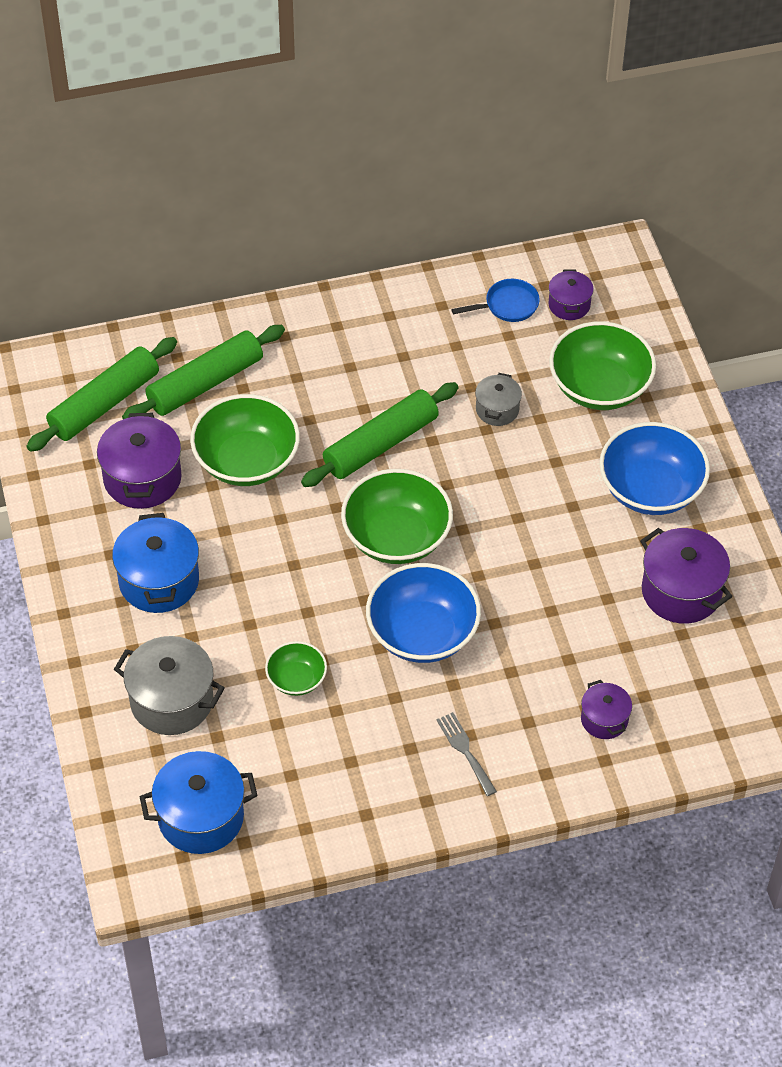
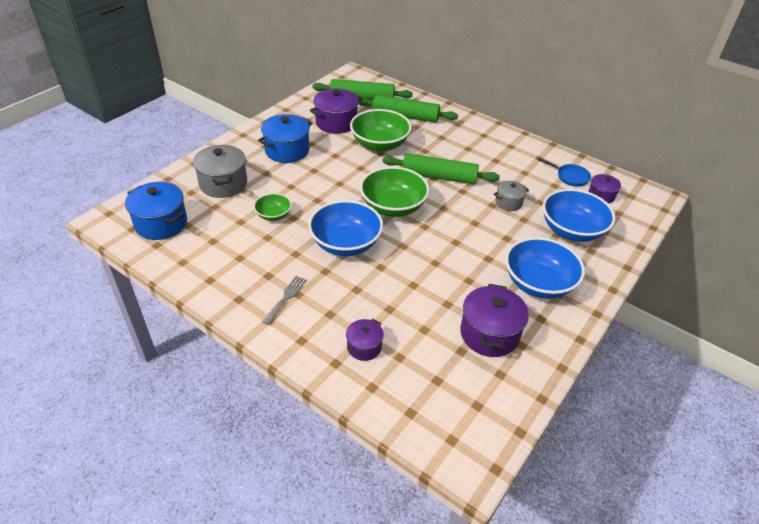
camera: 50 degrees right, 10 degrees down
green bowl [549,321,656,410] -> blue bowl [543,189,615,242]

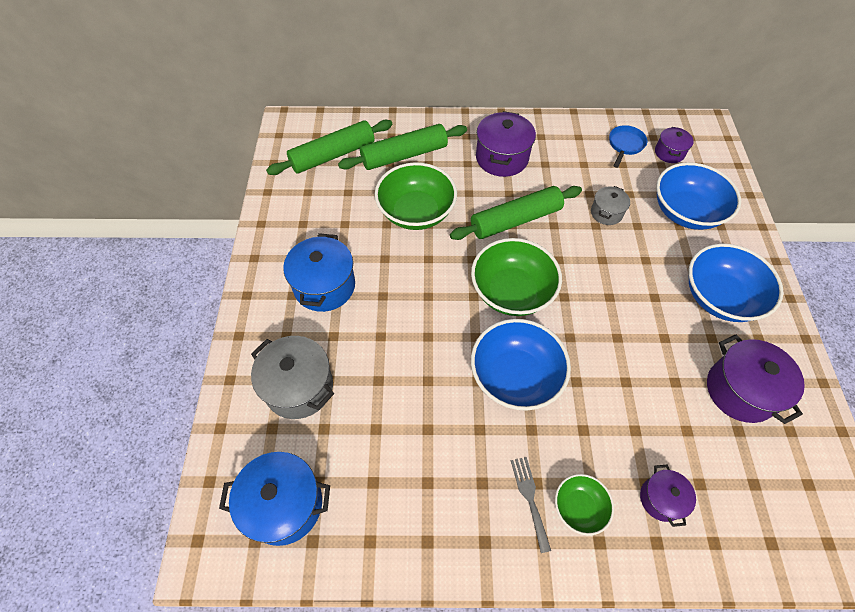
camera: 35 degrees left, 15 degrees up
green bowl [254,193,292,221] -> green bowl moved to [555,474,614,536]
purple pot [310,89,362,134] -> purple pot moved to [476,111,536,177]
blue pan [537,157,591,187] -> blue pan turned 60 degrees counterclockwise [609,125,647,168]

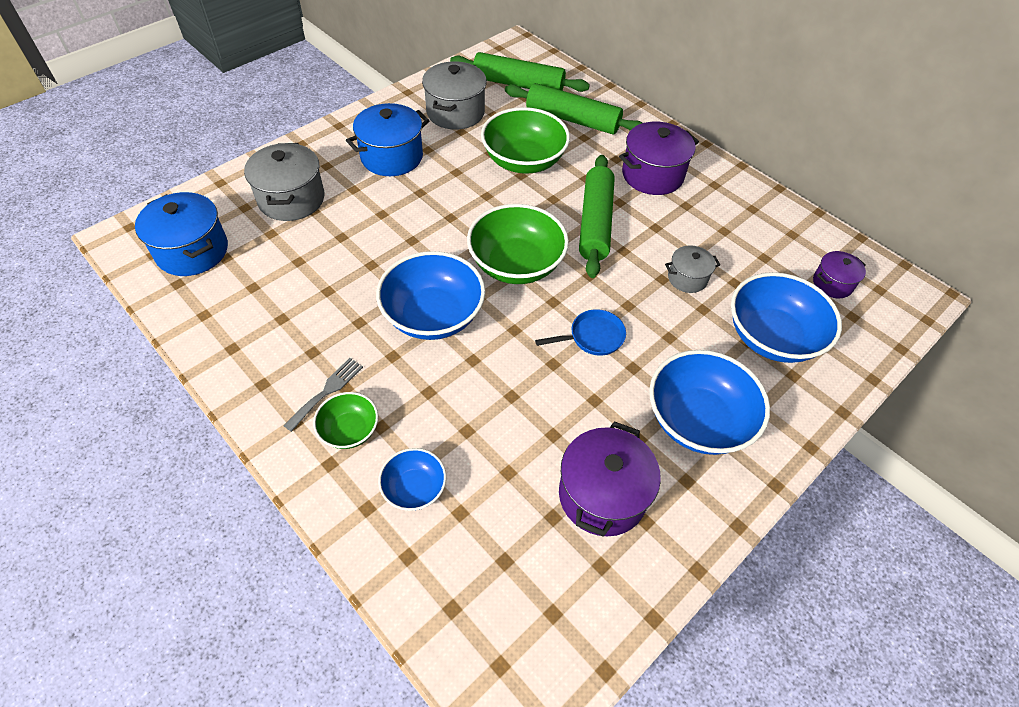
camera: 45 degrees right, 5 degrees down
green rolling pin [450,186,582,240] -> green rolling pin turned 75 degrees clockwise [579,155,615,278]
blue pan [609,125,647,168] -> blue pan moved to [535,309,626,356]
purple pot [640,465,696,527] -> blue bowl [378,448,446,511]
none -> grey pot [422,61,487,130]

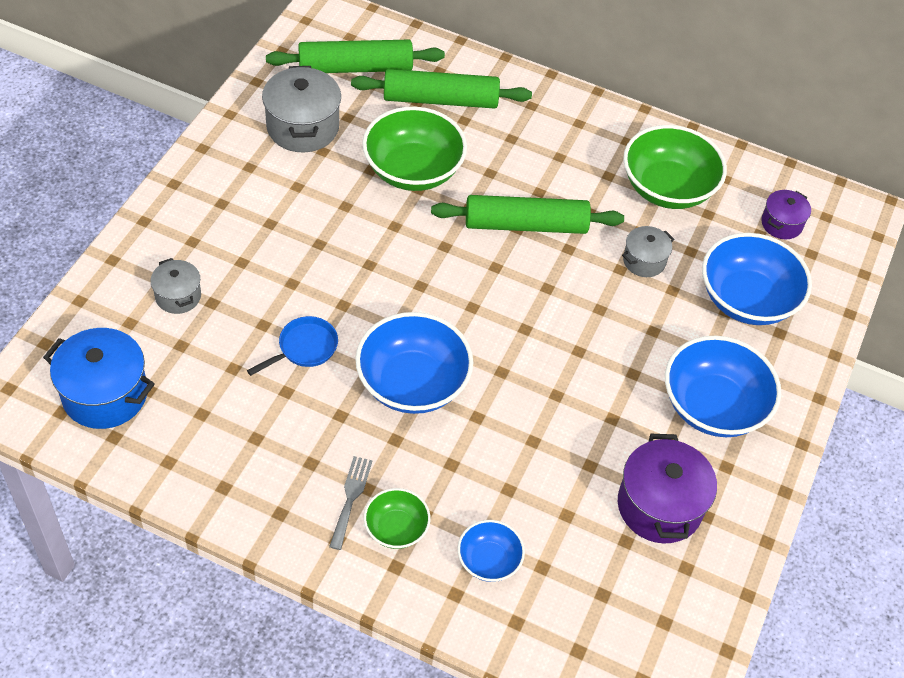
camera: 25 degrees left, 0 degrees up
grey pot [244,143,325,221] -> grey pot [151,258,201,314], size x0.57
blue pot [346,103,430,176] -> none
green bowl [467,204,569,284] -> green bowl moved to [623,125,727,209]
blue pan [535,309,626,356] -> blue pan moved to [247,316,338,376]
green rolling pin [579,155,615,278] -> green rolling pin turned 75 degrees counterclockwise [431,195,624,234]
purple pot [619,122,699,195] -> none

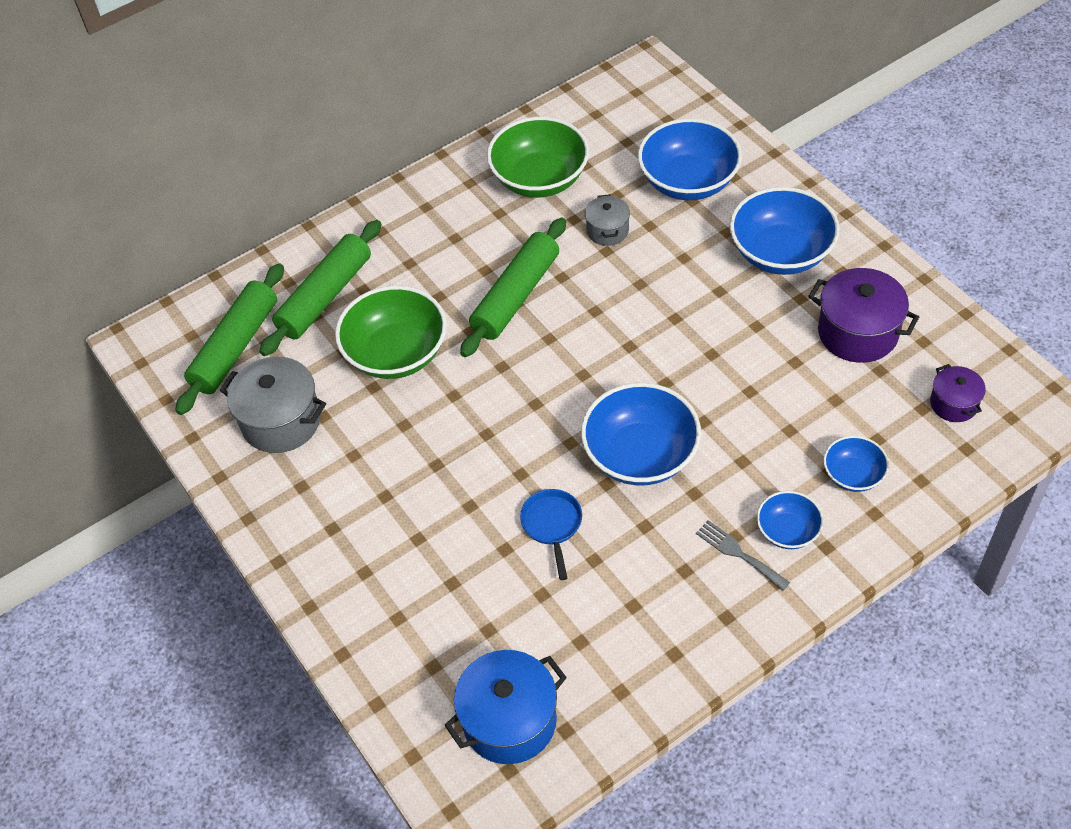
camera: 50 degrees left, 0 degrees up
grey pot [151,258,201,314] -> none
green bowl [364,488,431,549] -> blue bowl [757,491,824,549]
purple pot [761,190,811,239] -> purple pot moved to [930,364,986,422]

